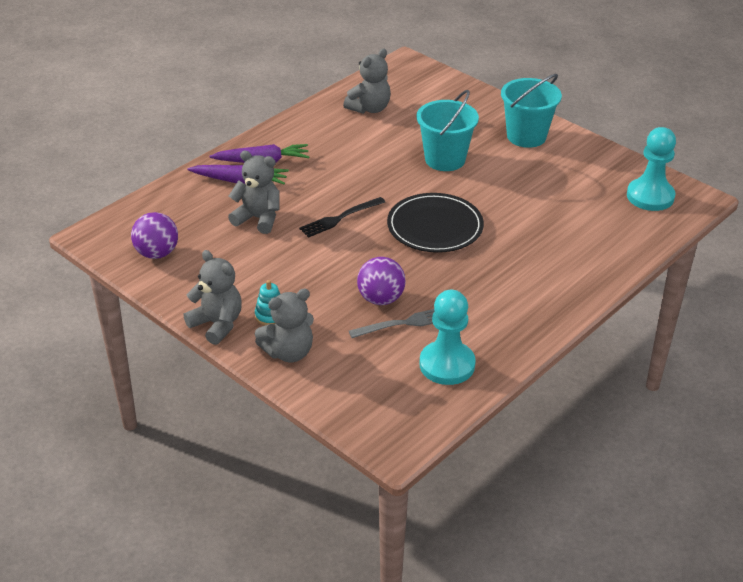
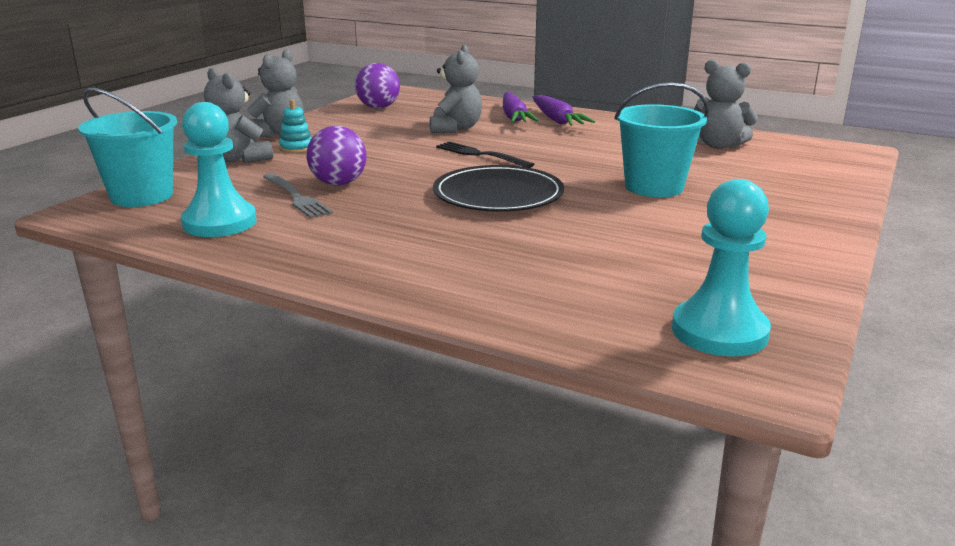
camera: 75 degrees right, 15 degrees down
turquoise bucket [501,74,562,148] -> turquoise bucket moved to [78,88,177,207]

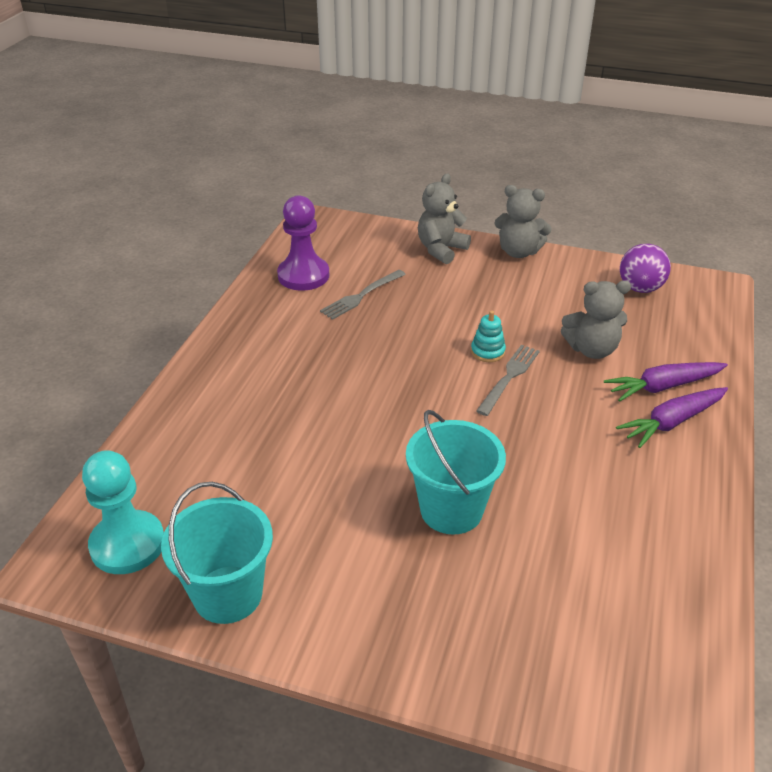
camera: 80 degrees right, 15 degrees up
turquoise bucket [78,88,177,207] -> turquoise bucket moved to [161,482,273,624]
turquoise pawn [181,102,257,237] -> purple pawn [277,195,329,291]
turquoise stacking toy [279,99,312,153] -> turquoise stacking toy moved to [471,310,506,362]
purple ball [306,126,367,185] -> none
black plate [433,165,564,212] -> none
black fork [436,141,534,168] -> grey fork [476,345,540,416]
grey teddy bear [694,59,758,149] -> none

